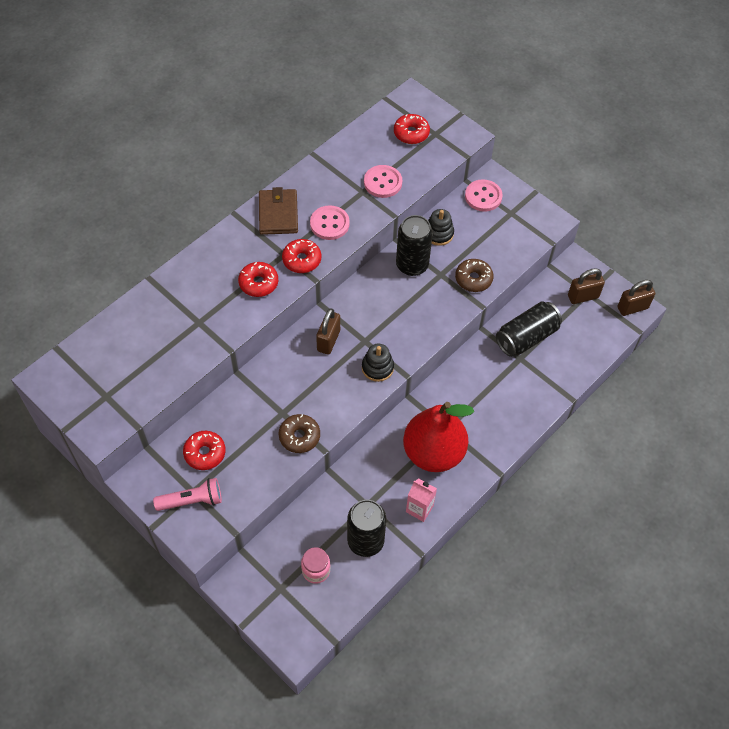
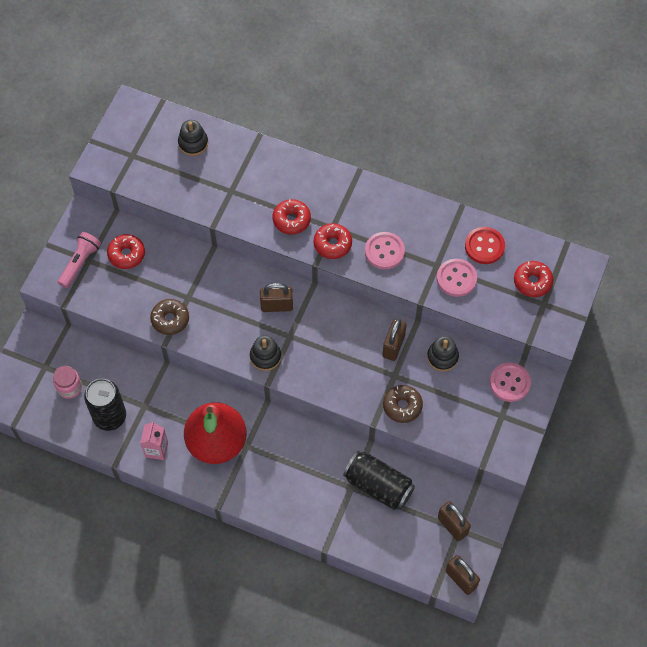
camera: 70 degrees right, 5 degrees up
pink flashlight [153,478,222,511] -> pink flashlight turned 120 degrees counterclockwise [58,232,101,288]
brown wallet [259,187,298,235] -> none
black can [396,215,433,276] -> brown padlock [382,319,407,361]
none -> black stacking toy [178,120,208,156]
none -> red button [465,227,505,264]

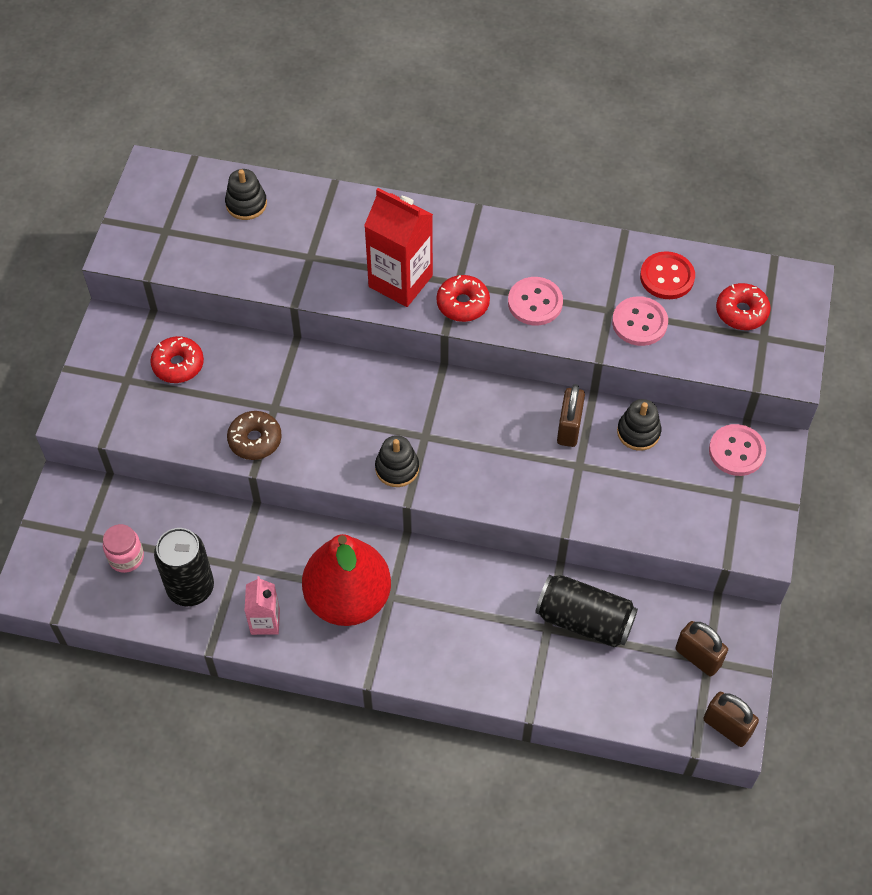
camera: 10 degrees left, 5 degrees down
pink flashlight [58,232,101,288] -> none
brown padlock [260,283,293,312] -> none
red donut [273,199,311,234] -> red carton [364,188,433,307]
brown donut [383,385,423,423] -> none

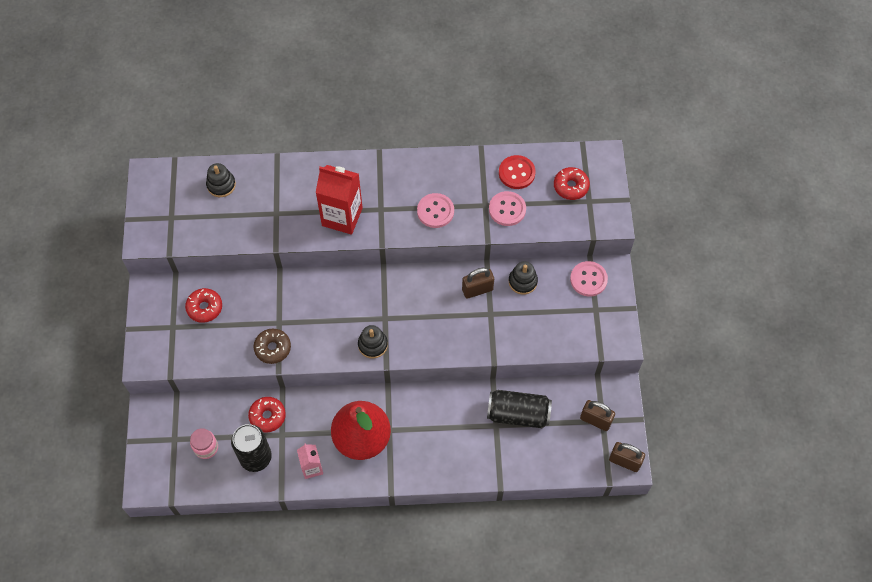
camera: 15 degrees left, 5 degrees up
red donut [436,275,490,322] -> red donut moved to [248,397,286,433]
brown padlock [557,384,585,447] -> brown padlock turned 75 degrees clockwise [462,268,494,299]

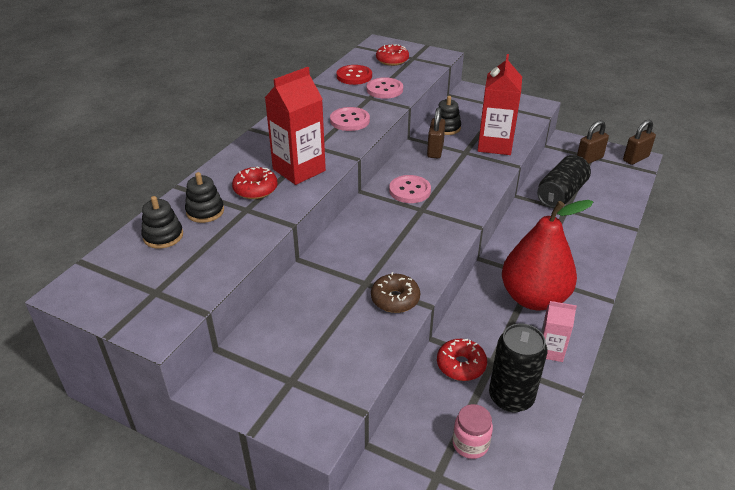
camera: 60 degrees left, 25 degrees down
red donut [185,288,222,323] -> red donut moved to [232,167,278,199]
black stacking toy [358,325,388,359] -> black stacking toy moved to [185,172,224,223]
pink button [570,261,608,297] -> pink button moved to [389,175,431,203]
none -> red carton [477,54,522,155]

